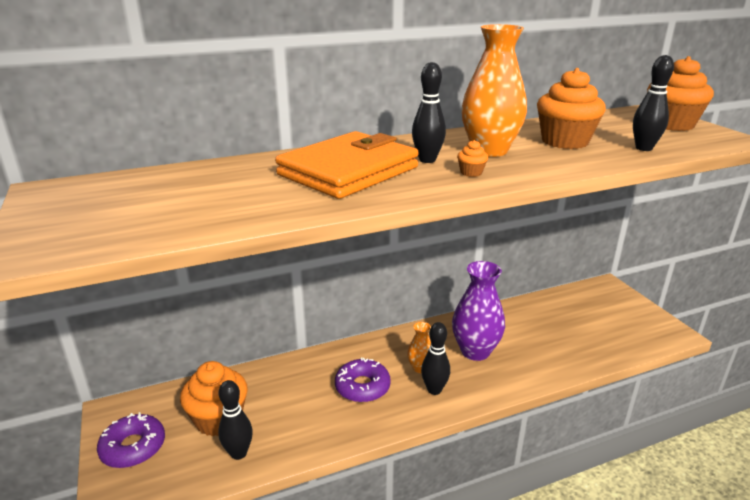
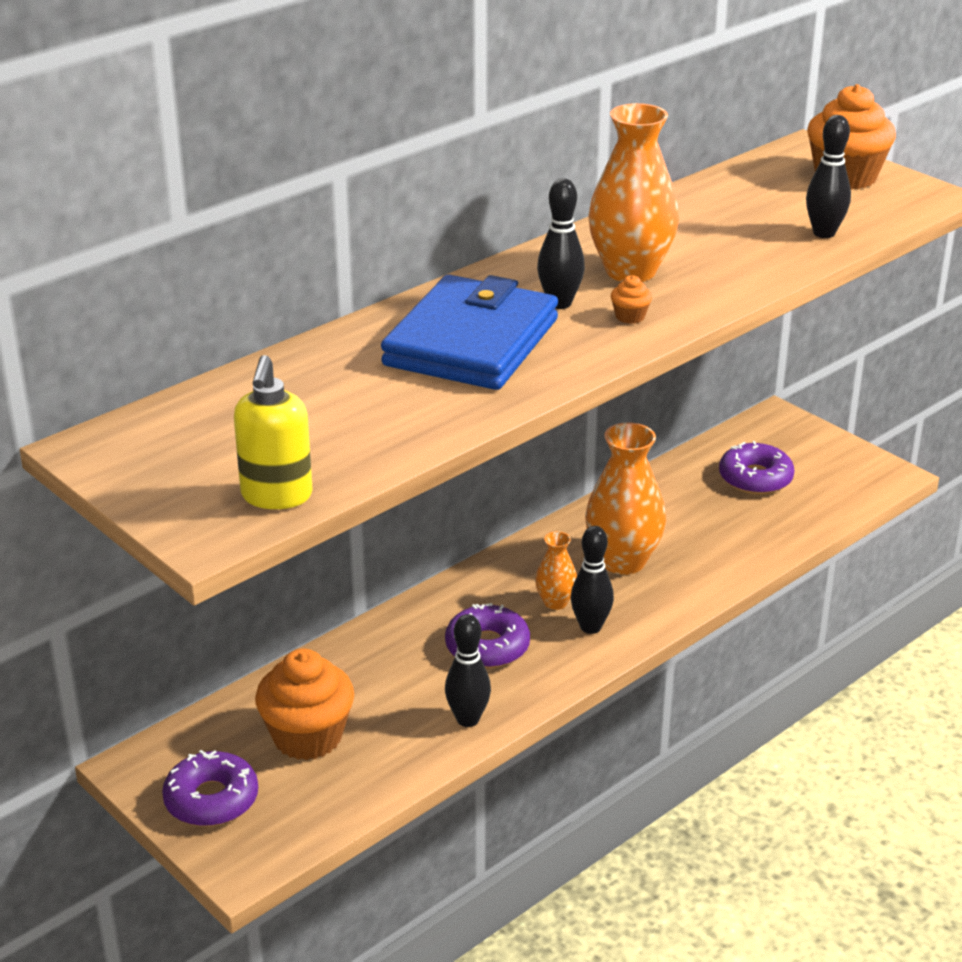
camera: 20 degrees left, 5 degrees up
black bowling pin [218,380,253,460] -> black bowling pin moved to [445,614,491,727]
orange wallet [275,131,419,199] -> blue wallet [381,275,558,390]
purple vase [452,261,505,361] -> orange vase [585,423,666,575]
orange cupcake [537,68,606,149] -> none
none -> yellow soap dispenser [234,355,312,509]
none -> purple donut [719,441,795,495]

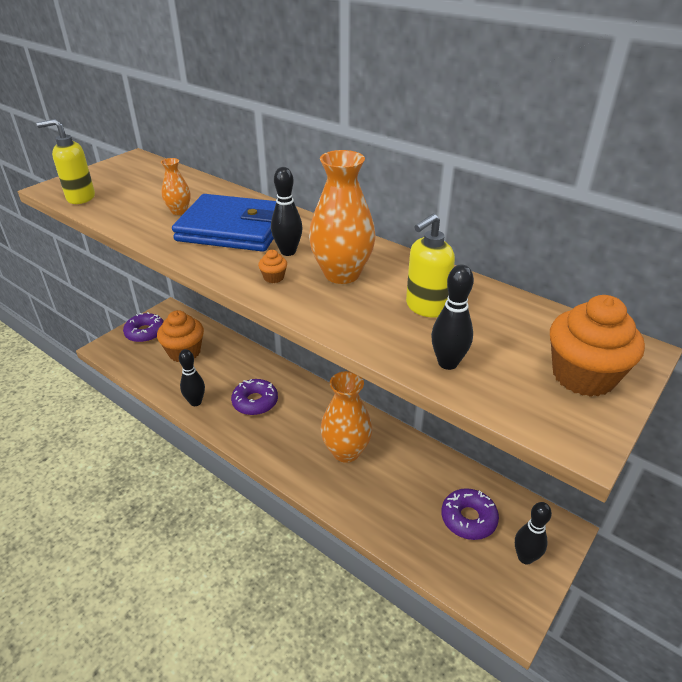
camera: 80 degrees right, 5 degrees up
orange vase [535,531,577,610] -> orange vase moved to [161,158,191,215]
black bowling pin [570,526,614,634] -> black bowling pin moved to [515,502,552,565]
none -> yellow soap dispenser [406,213,455,318]

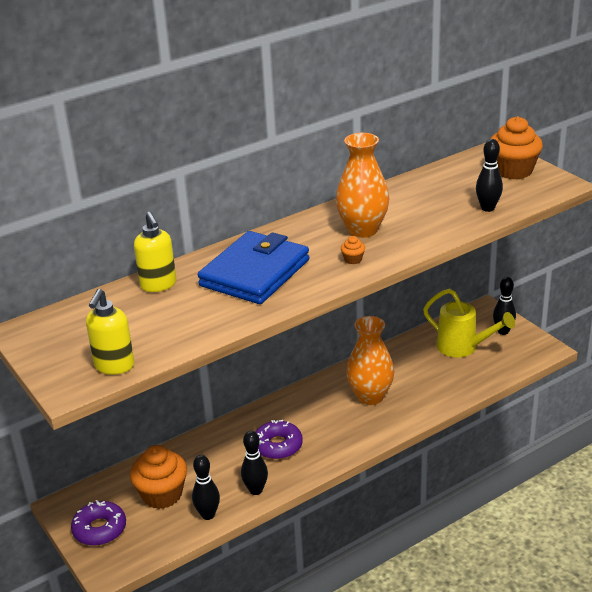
camera: 70 degrees left, 5 degrees down
orange vase [161,158,191,215] -> none
black bowling pin [271,167,303,256] -> black bowling pin moved to [192,455,220,520]
yellow soap dispenser [406,213,455,318] -> yellow soap dispenser moved to [134,212,176,292]
purple donut [441,488,499,540] -> yellow watering can [423,288,515,357]

